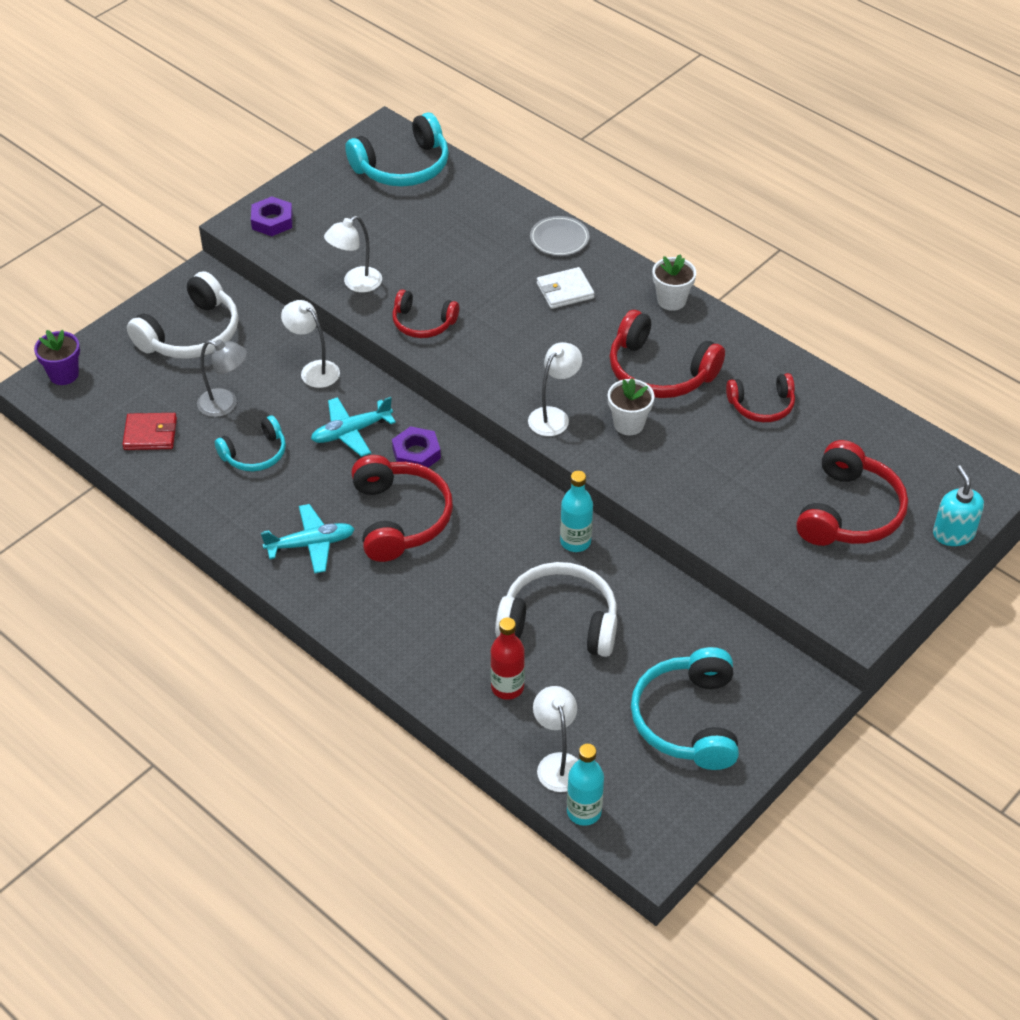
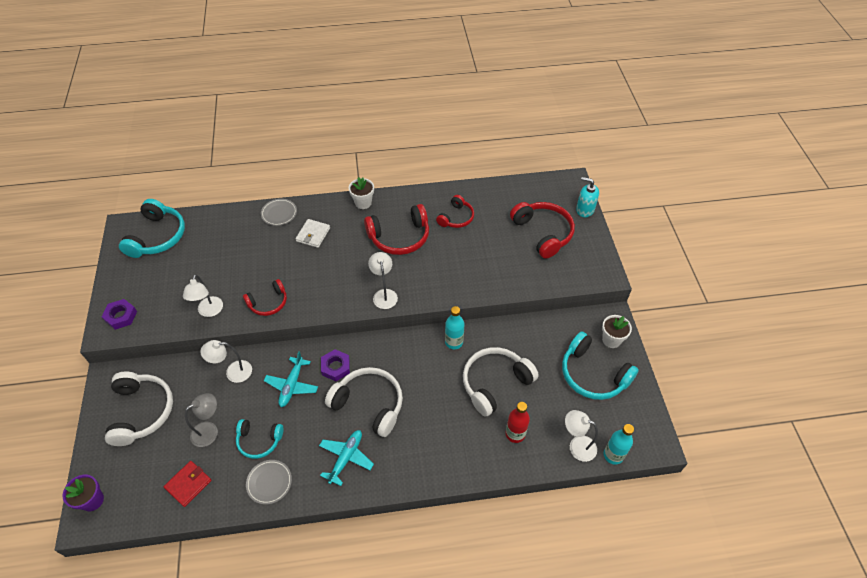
camera: 50 degrees left, 5 degrees up
turquoise headphones [215,416,286,471] -> turquoise headphones turned 90 degrees clockwise [236,419,283,459]
red headphones [351,455,453,562] -> white headphones [325,367,403,437]
white flower pot [608,378,654,435] -> white flower pot moved to [602,315,632,348]
none -> grey plate [246,460,292,505]

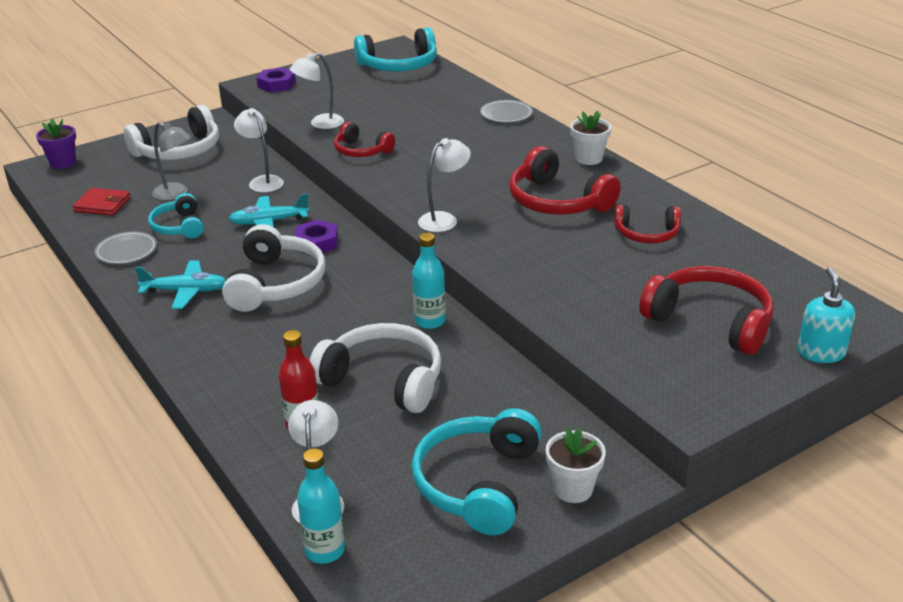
camera: 65 degrees right, 20 degrees down
white wallet [296,219,330,248] -> none
red headphones [510,202,575,259] -> red headphones turned 90 degrees counterclockwise [639,266,773,355]

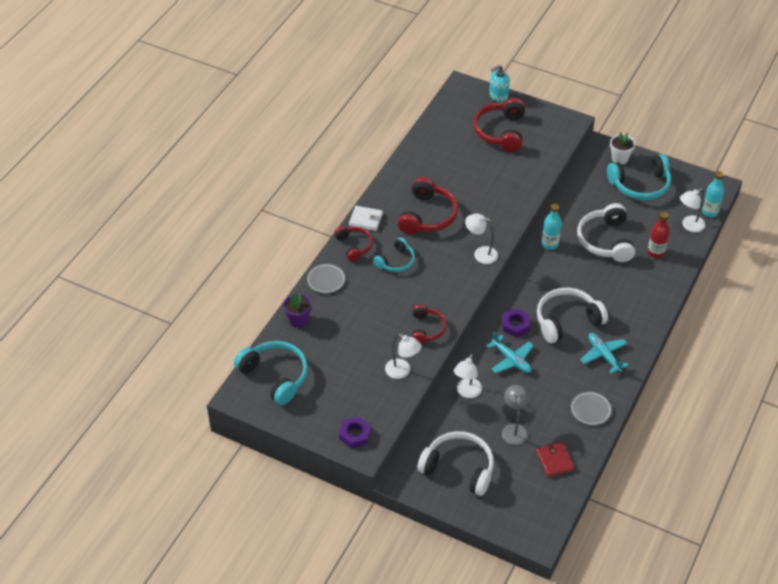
camera: 120 degrees left, 15 degrees up
purple flower pot [36,119,76,169] -> purple flower pot moved to [283,293,312,328]
turquoise headphones [148,193,204,238] -> turquoise headphones moved to [373,237,415,272]
white flower pot [570,111,611,165] -> white wallet [349,206,383,231]
red headphones [614,205,681,243] -> red headphones moved to [334,226,373,261]

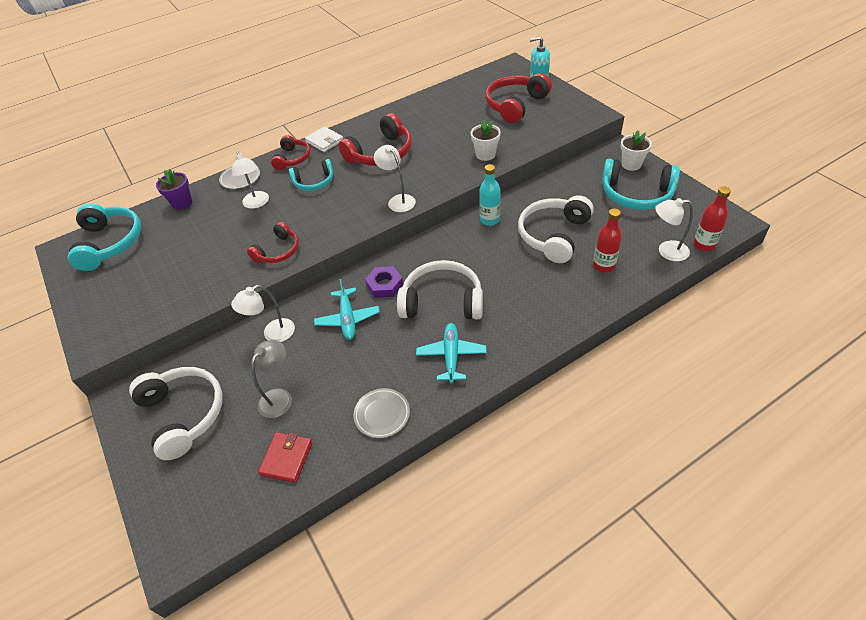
camera: 35 degrees right, 0 degrees up
purple nut [339,416,371,449] -> none
white lamp [385,334,422,379] -> white lamp moved to [232,151,269,209]
turquoise bottle [702,171,724,217] -> red bottle [693,187,731,251]
none -> white flower pot [471,120,501,161]

